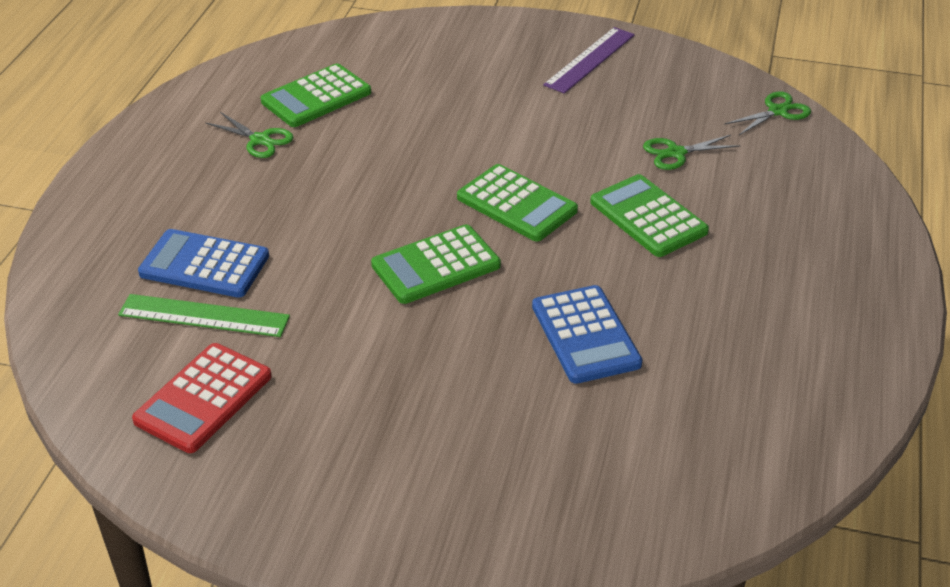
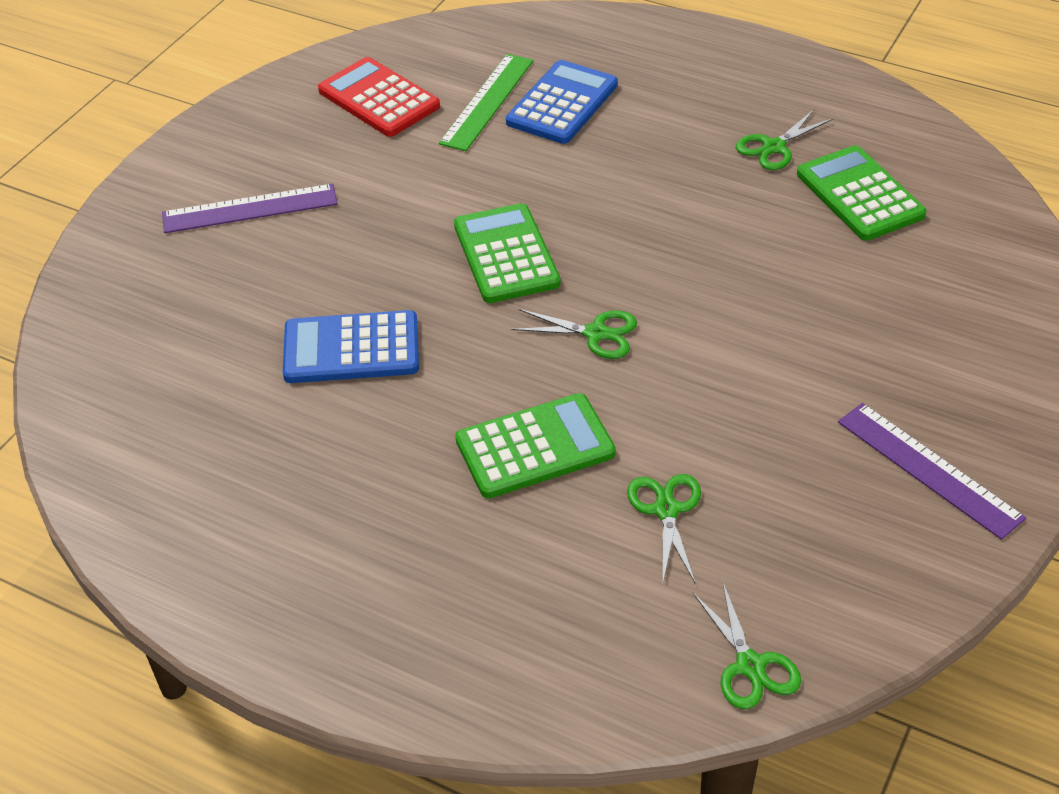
camera: 105 degrees right, 5 degrees up
green calculator [457,164,578,242] -> green scissors [511,309,637,359]
none -> purple ruler [162,184,338,233]

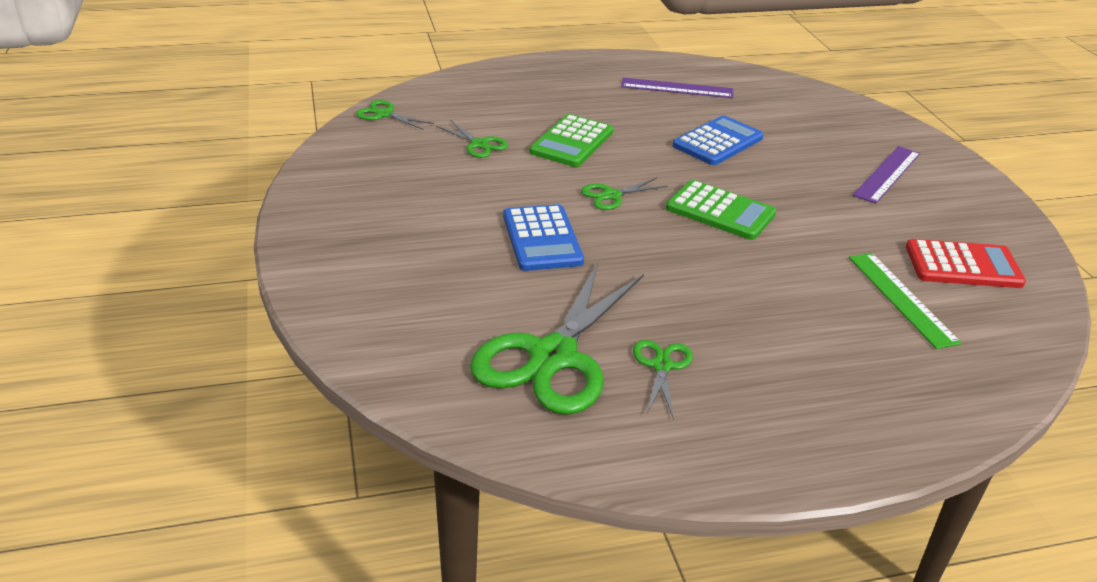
camera: 135 degrees right, 10 degrees down
blue calculator [506,60,618,144] -> blue calculator moved to [503,204,584,271]
green calculator [797,145,926,241] -> green scissors [470,262,644,414]
purple ruler [838,403,1026,540] -> purple ruler moved to [621,78,733,98]

